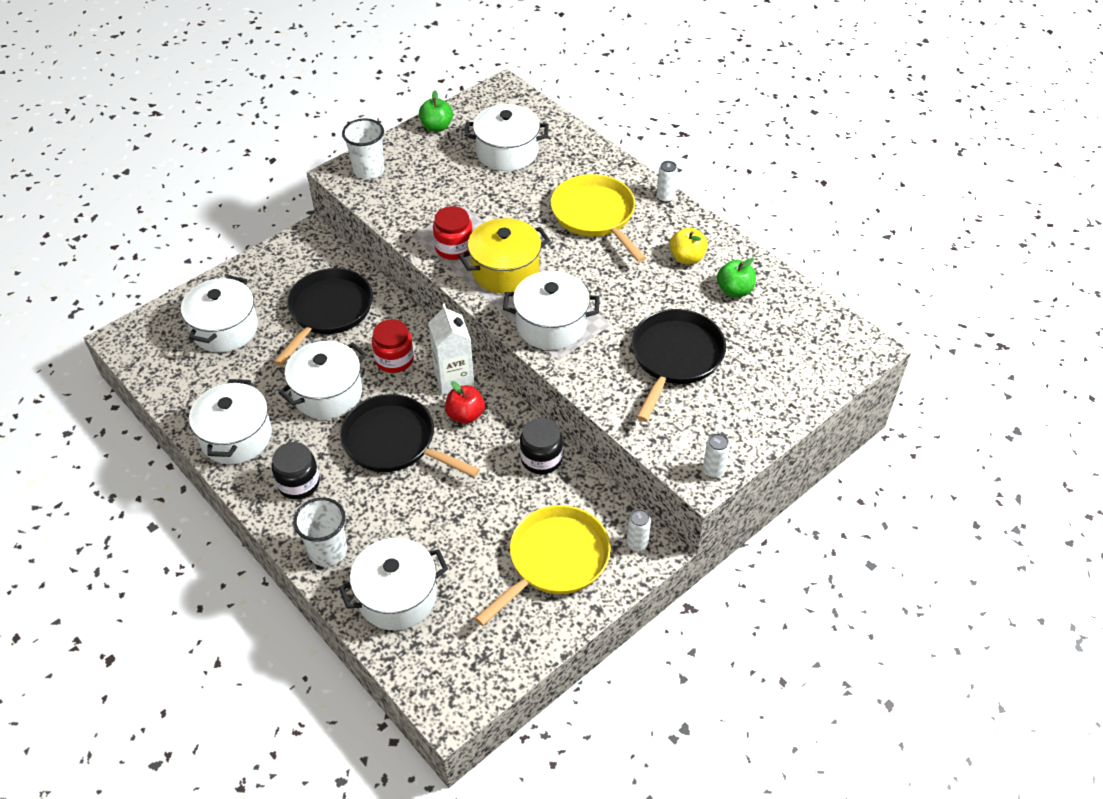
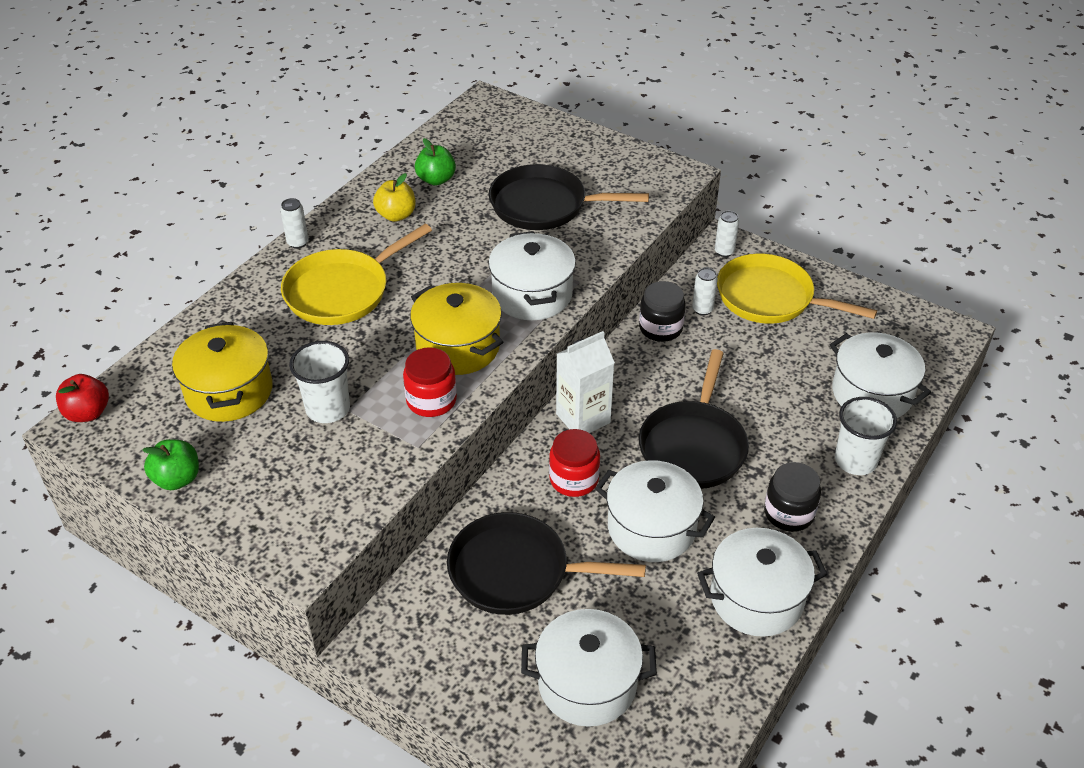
camera: 105 degrees left, 5 degrees down
white cup [342,118,385,179] -> white cup moved to [289,341,350,423]
red apple [445,381,485,424] -> red apple moved to [56,374,109,422]
white pot [464,104,549,171] -> yellow pot [172,322,273,422]
white can [703,433,730,478] -> white can moved to [692,268,718,316]

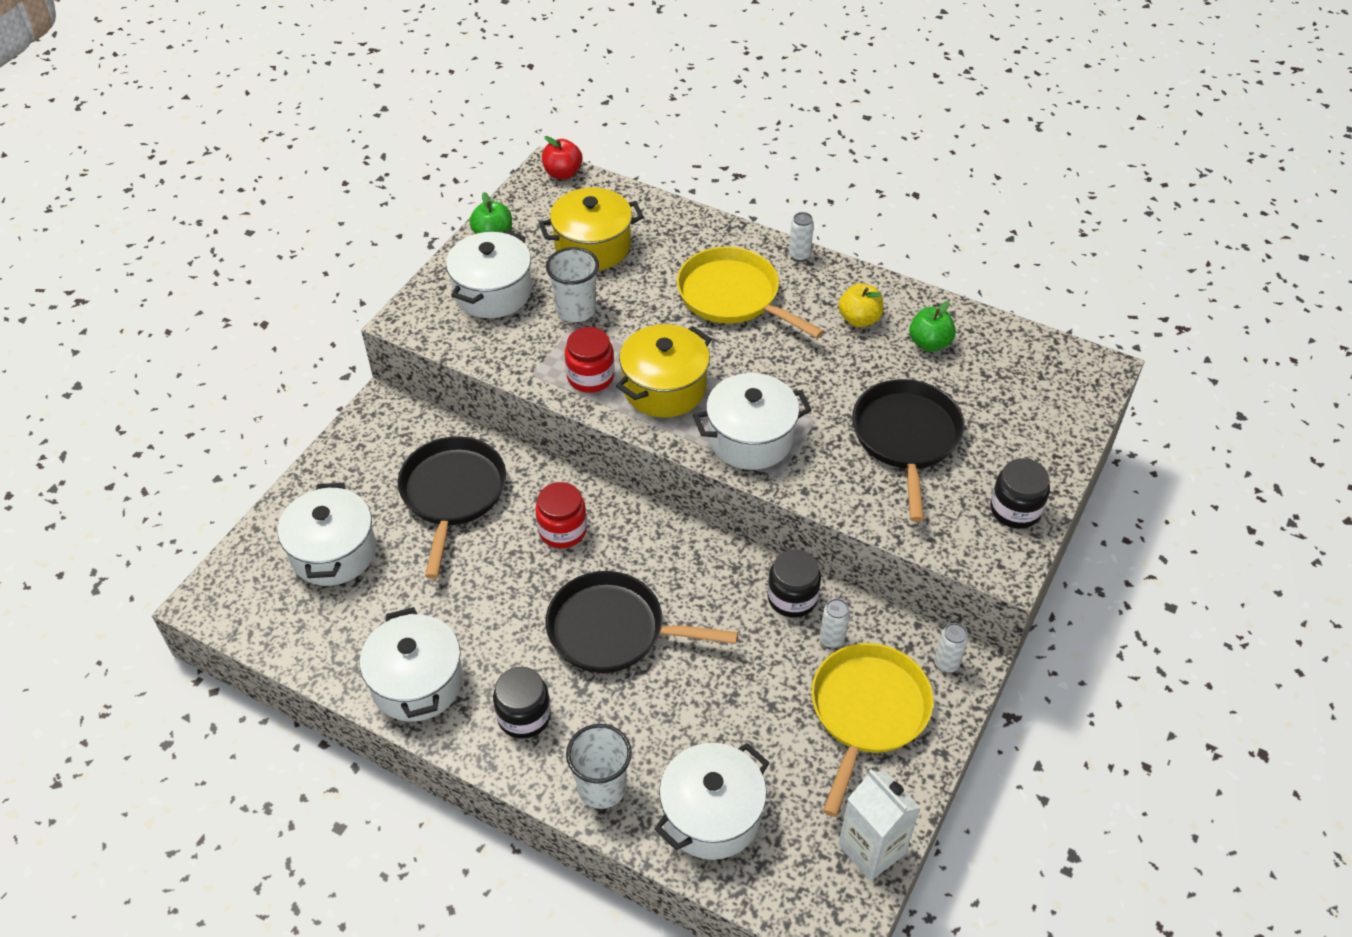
camera: 85 degrees right, 5 degrees up
white carton [556,331,615,433] -> white carton moved to [838,769,921,881]
white pot [595,460,715,562] -> white pot moved to [446,230,532,318]
none -> black jar [990,458,1050,529]

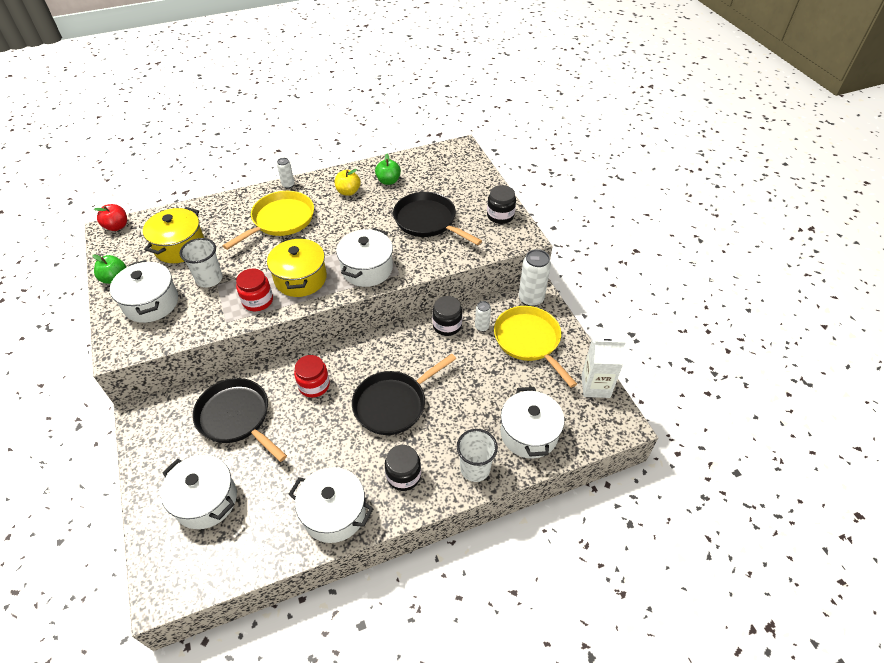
camera: 50 degrees left, 0 degrees up
yellow pan [677,247,824,339] -> yellow pan turned 135 degrees clockwise [223,191,314,250]
white can [934,623,968,672] -> white can [519,249,551,307], size x1.86

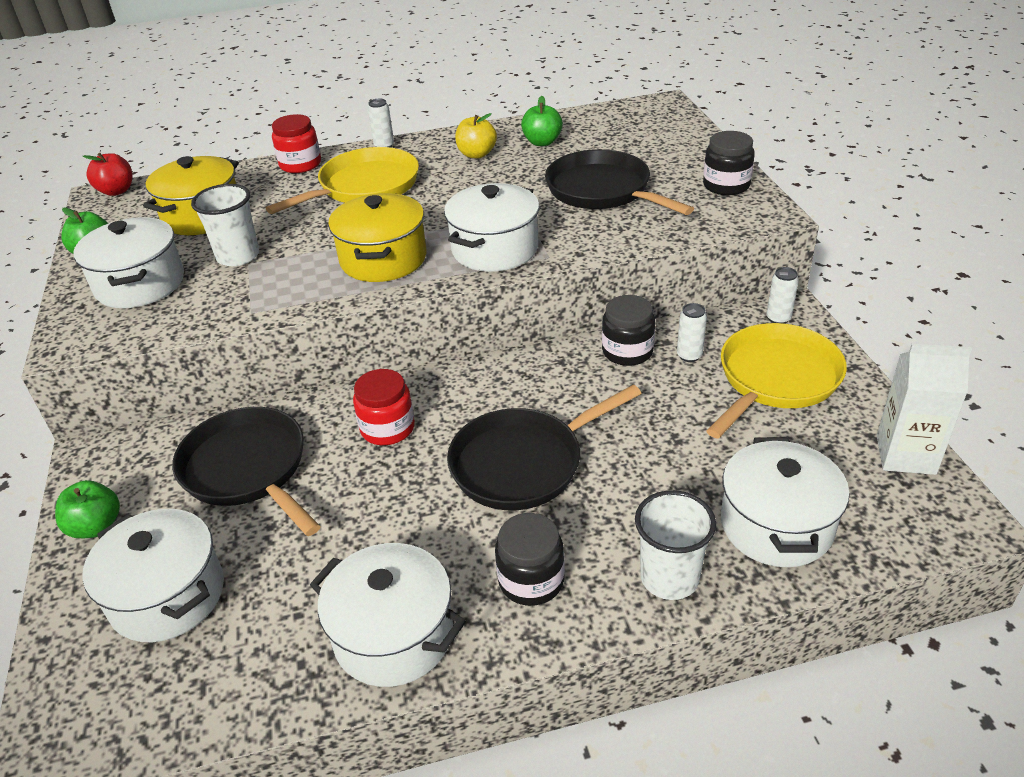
camera: 10 degrees right, 10 degrees down
red jar [236,269,273,311] -> red jar moved to [272,114,321,173]
yellow pan [494,306,577,388] -> yellow pan turned 60 degrees clockwise [706,323,847,439]
white can [519,249,551,307] -> white can [767,267,799,324], size x0.54
none -> green apple [55,480,120,538]

